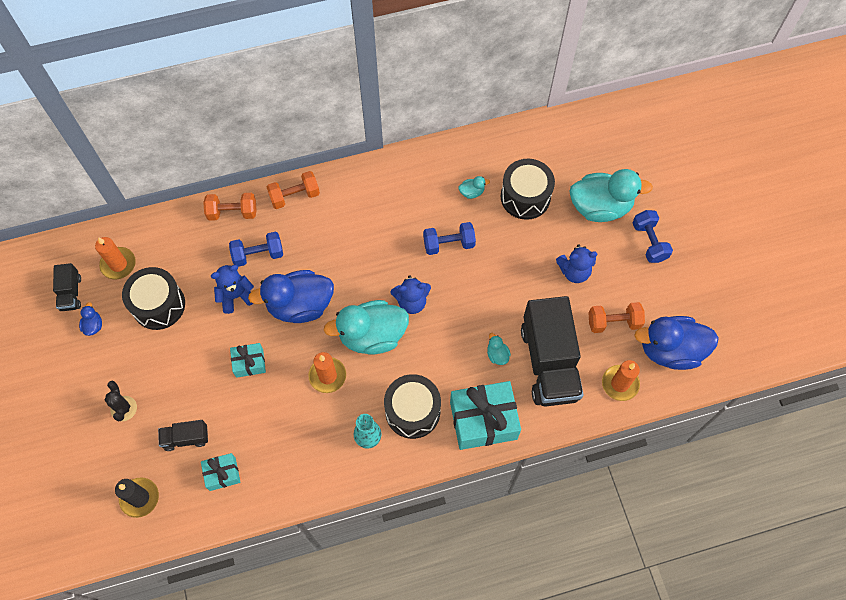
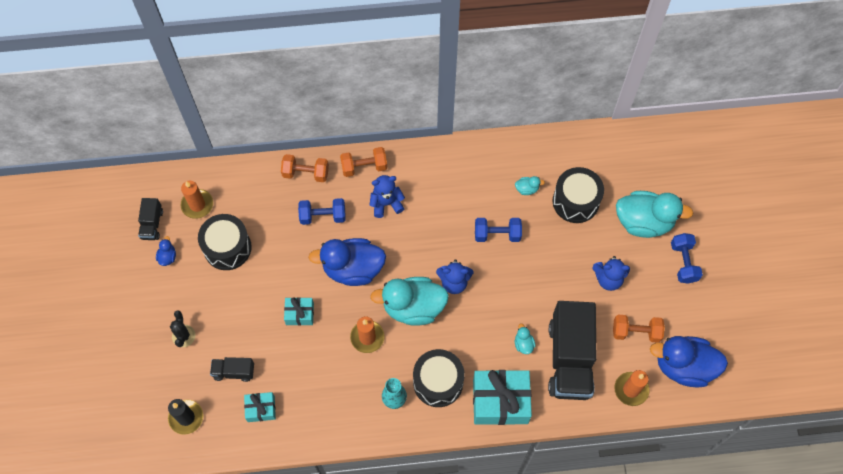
camera: 10 degrees right, 0 degrees up
blue teddy bear [211,265,254,314] -> blue teddy bear moved to [370,175,405,218]

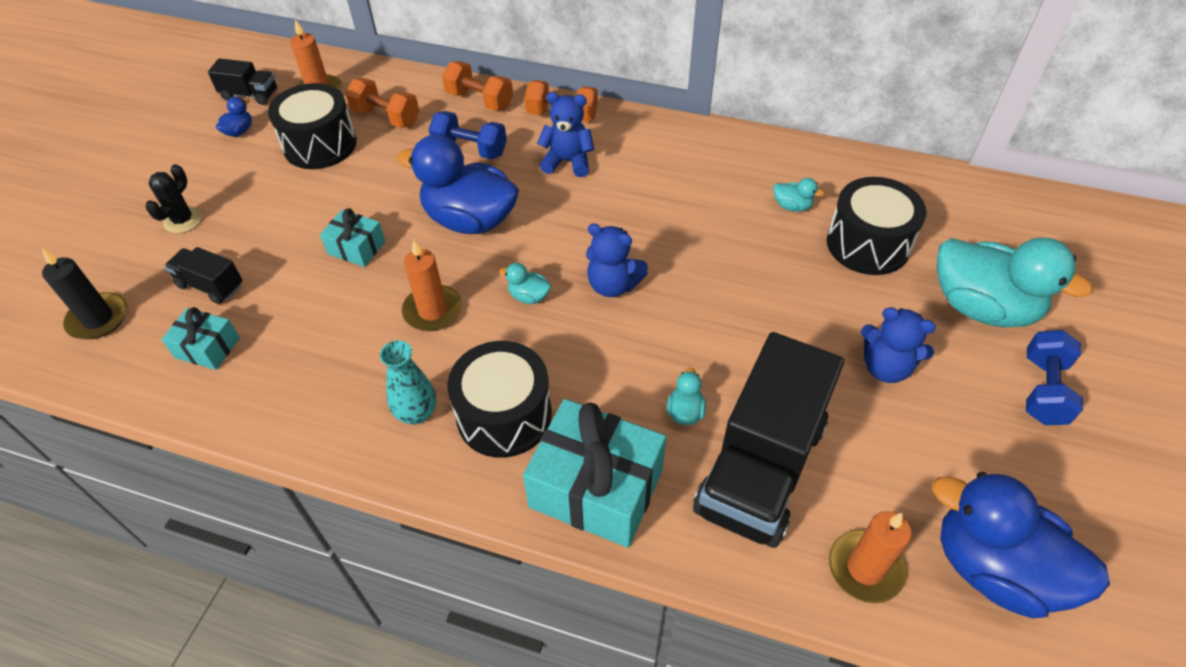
camera: 25 degrees right, 15 degrees down
black truck [138,198,163,240] -> black truck turned 105 degrees counterclockwise [208,58,277,105]
turquoise duck [370,277,449,325] -> turquoise duck [499,263,551,304], size x0.41
blue dumbbell [475,218,522,242] -> none
orange dumbbell [613,315,665,343] -> orange dumbbell moved to [346,78,420,128]

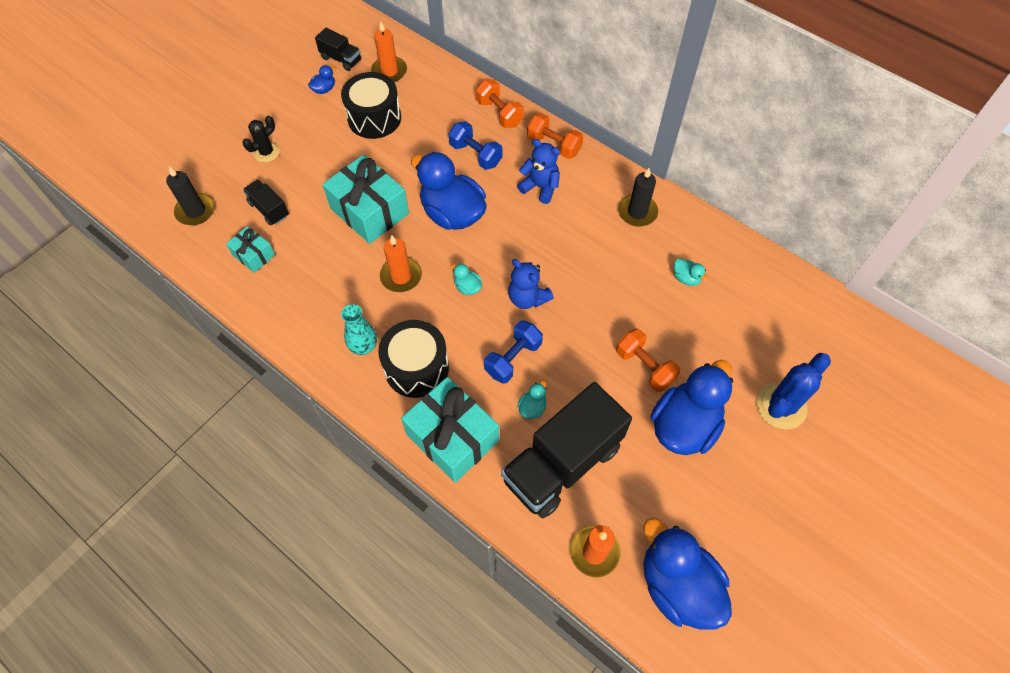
camera: 20 degrees right, 10 degrees up
turquoise gift [320,208,385,267] -> turquoise gift [322,155,409,244], size x1.93
orange dumbbell [346,78,420,128] -> orange dumbbell moved to [616,329,680,392]
black drum [827,177,927,275] -> none
blue teddy bear [861,307,936,383] -> blue duck [650,360,733,455]
turquoise duck [936,238,1093,327] -> blue cactus [757,353,831,429]
blue dumbbell [1026,330,1083,425] -> blue dumbbell moved to [484,320,543,384]
none -> black candle [618,168,658,227]

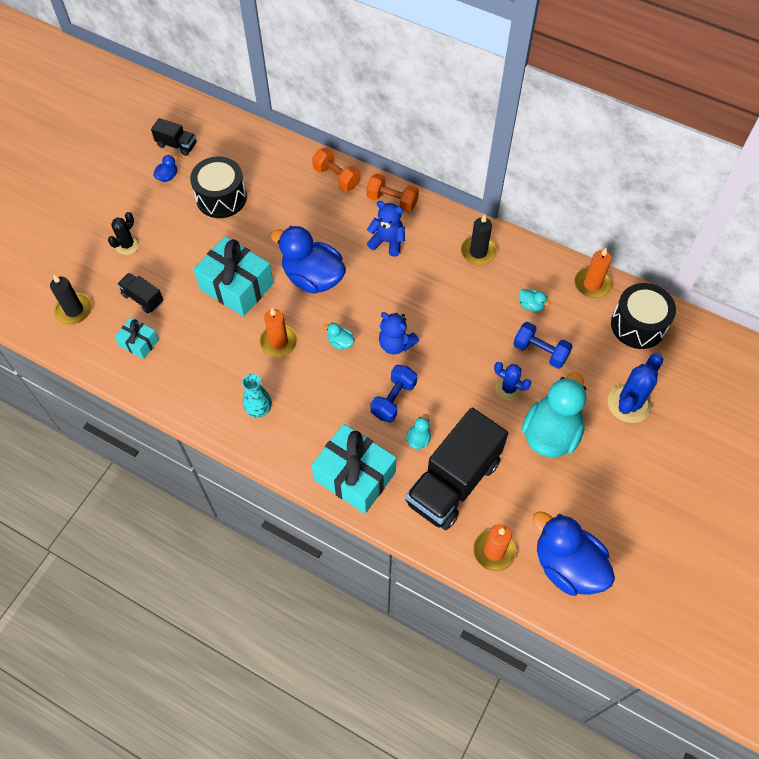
camera: 10 degrees left, 0 degrees up
orange candle [371,21,407,82] -> orange candle moved to [575,248,612,298]
black drum [378,320,449,398] -> black drum moved to [611,283,676,349]
blue dumbbell [449,121,502,170] -> blue dumbbell moved to [513,322,573,369]
orange dumbbell [616,329,680,392] -> blue cactus [494,362,531,401]
blue duck [650,360,733,455] -> turquoise duck [522,372,586,457]

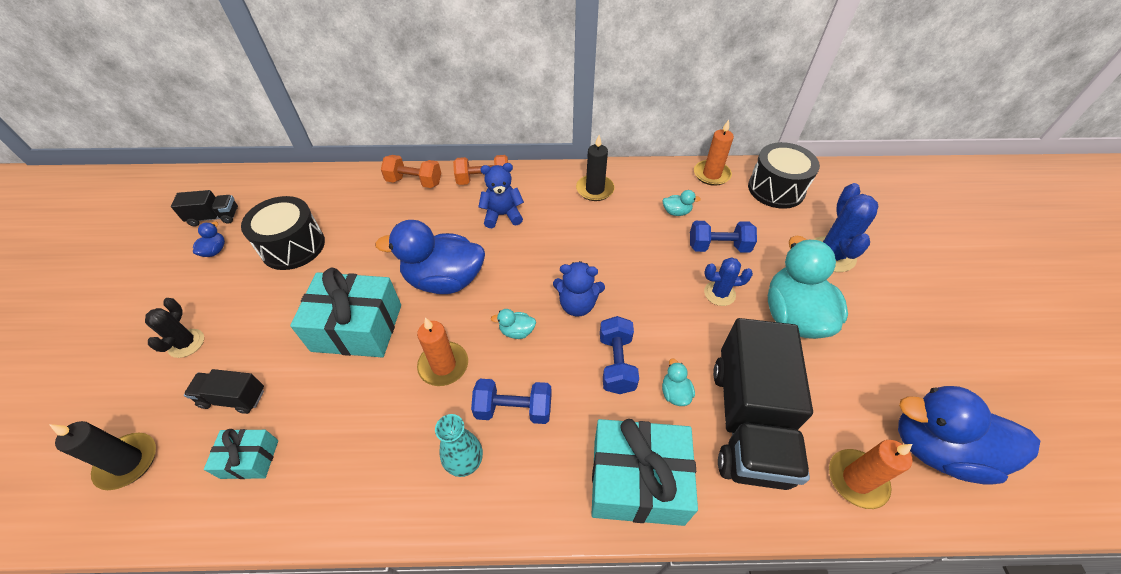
camera: 30 degrees left, 10 degrees down
none -> blue dumbbell [471,379,552,424]

